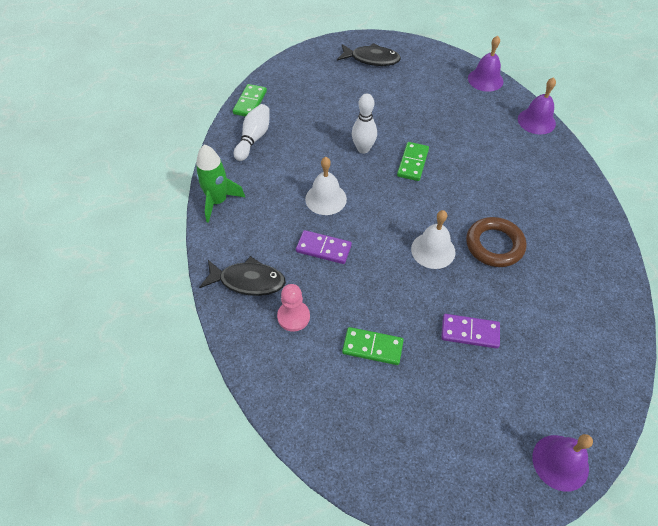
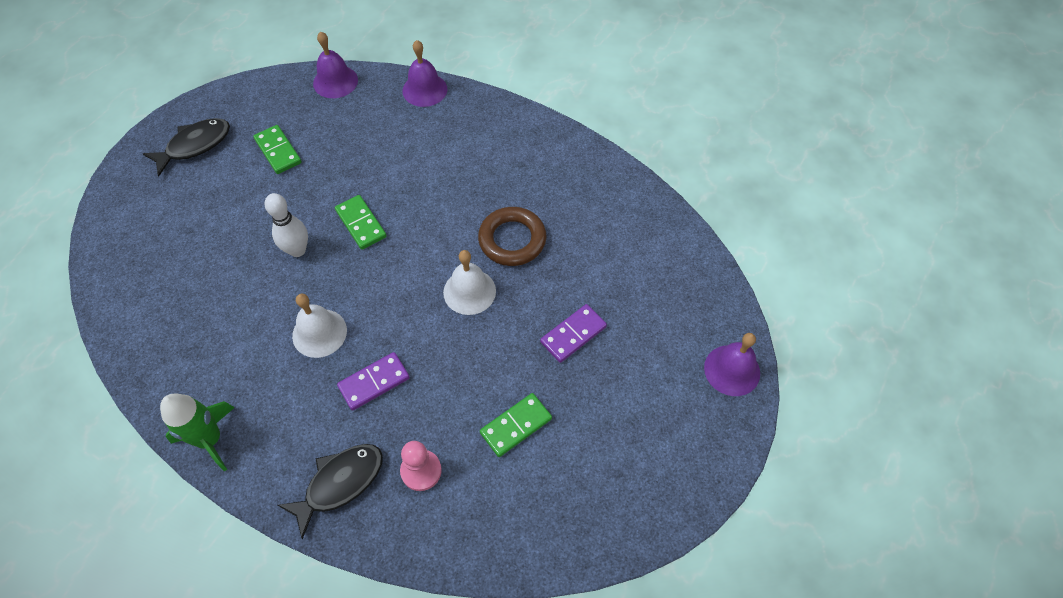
camera: 50 degrees left, 5 degrees up
green domino [233,84,267,117] -> green domino moved to [253,125,302,174]
white bowling pin [234,104,270,161] -> none

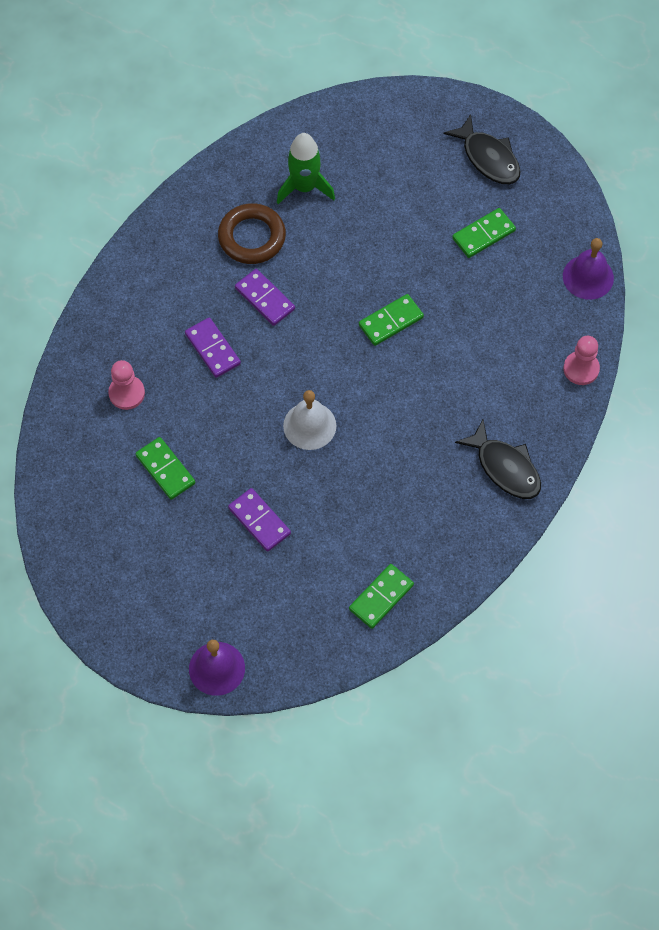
camera: 90 degrees right, 5 degrees up
green rocket [160,394,235,471] -> green rocket moved to [277,133,335,204]
white bowling pin [264,193,308,257] -> none
black fish [277,444,383,539] -> black fish moved to [455,420,541,499]
white bell [292,293,347,358] -> purple domino [235,269,295,326]
purple bell [402,40,447,107] -> pink pawn [564,336,600,385]
brown ring [478,207,547,266] -> brown ring moved to [218,203,286,264]
none -> green domino [349,564,414,629]

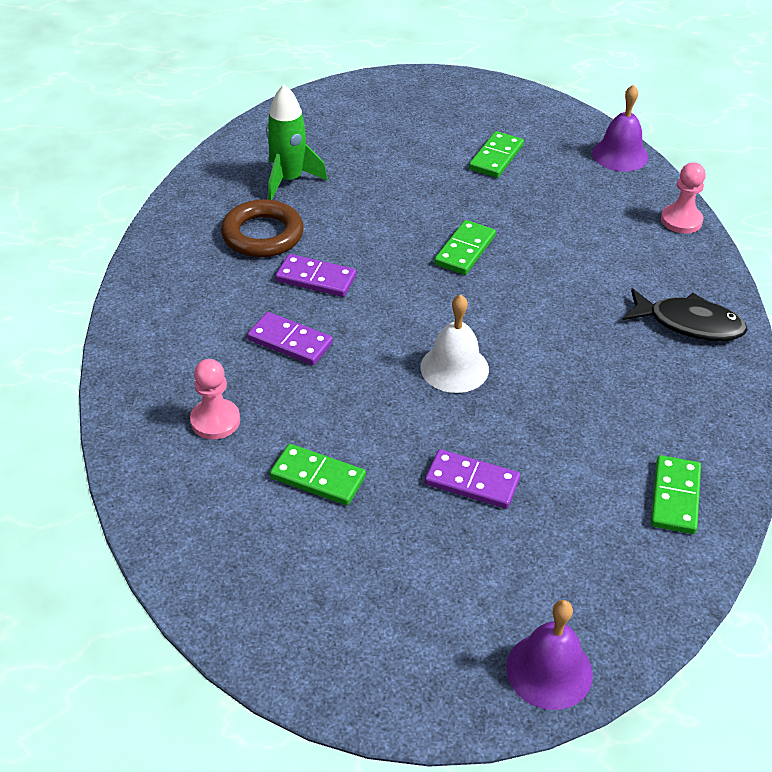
camera: 30 degrees left, 20 degrees down
black fish [443,114,521,184] -> none

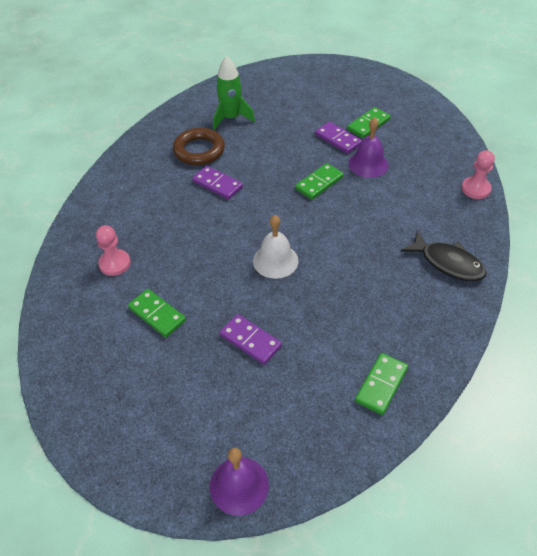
camera: 20 degrees right, 5 degrees up
purple domino [247,312,333,365] -> purple domino moved to [315,122,362,154]
purple bell [592,85,648,172] -> purple bell moved to [348,117,388,178]

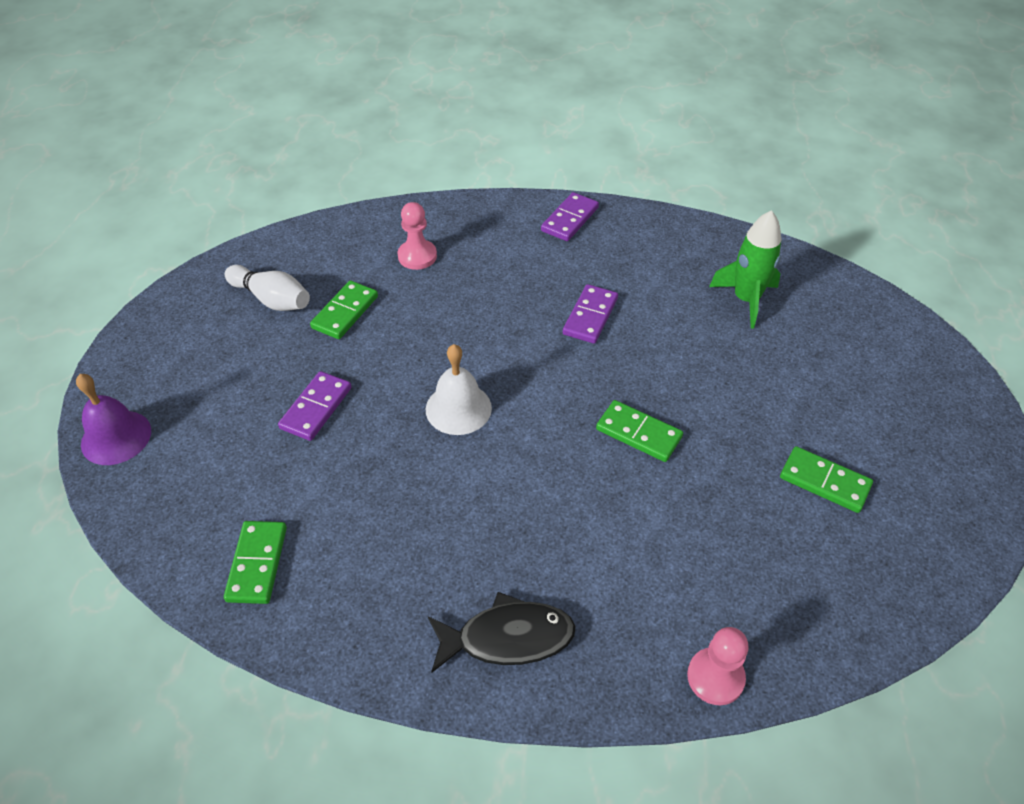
camera: 75 degrees right, 0 degrees up
brown ring [173,128,225,165] -> none
purple domino [315,122,362,154] -> purple domino moved to [541,192,599,241]
purple bell [348,117,388,178] -> none
green domino [355,353,408,415] -> green domino turned 75 degrees clockwise [224,521,287,604]
black fish [401,231,487,281] -> black fish turned 120 degrees counterclockwise [428,592,576,672]
none -> white bowling pin [225,265,310,311]

